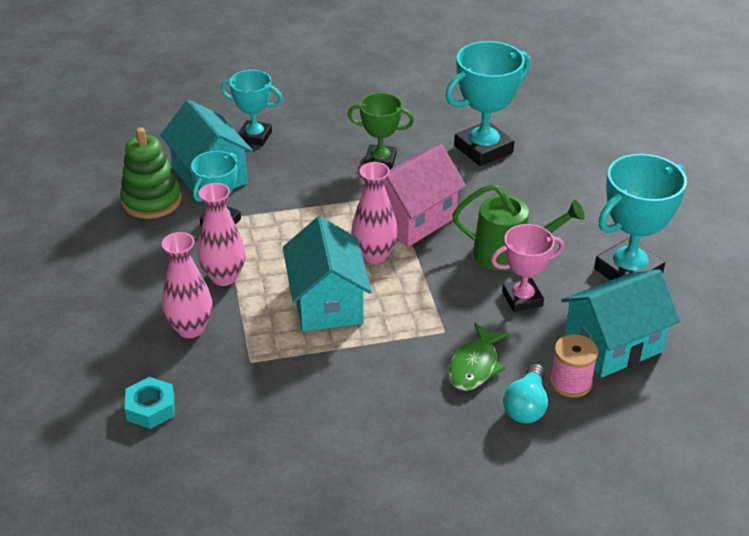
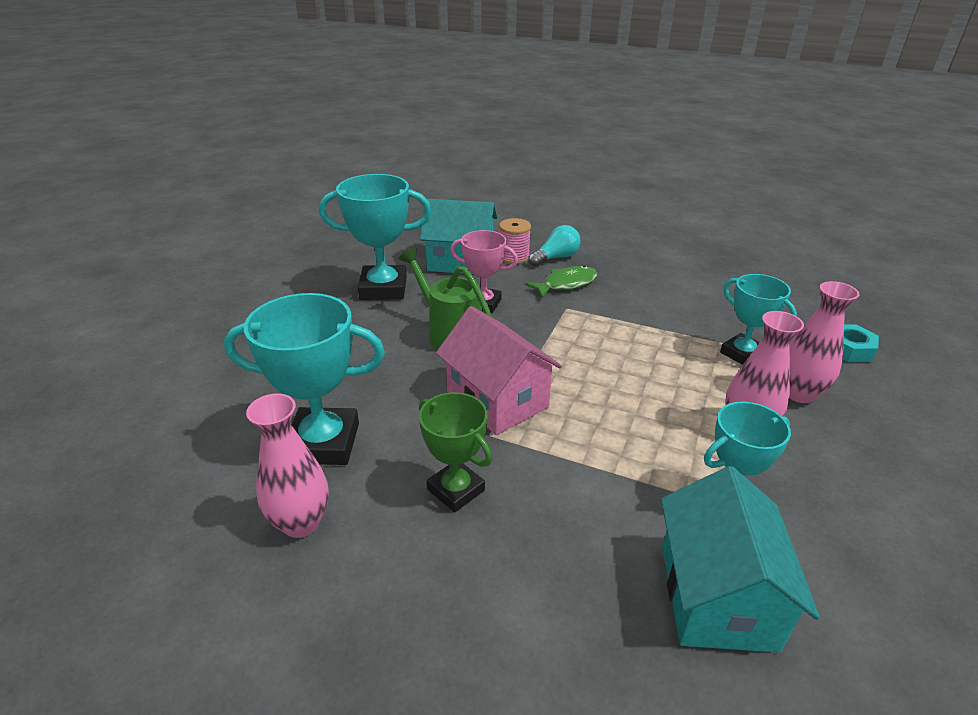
camera: 145 degrees left, 5 degrees down
green stacking toy [120,127,182,219] -> none
turquoise trophy [221,70,283,146] -> turquoise trophy moved to [720,274,797,365]
turquoise house [283,216,372,332] -> none
pink vase [351,162,398,264] -> pink vase moved to [246,393,329,538]
pink house [362,144,466,247] -> pink house turned 60 degrees clockwise [436,306,562,435]

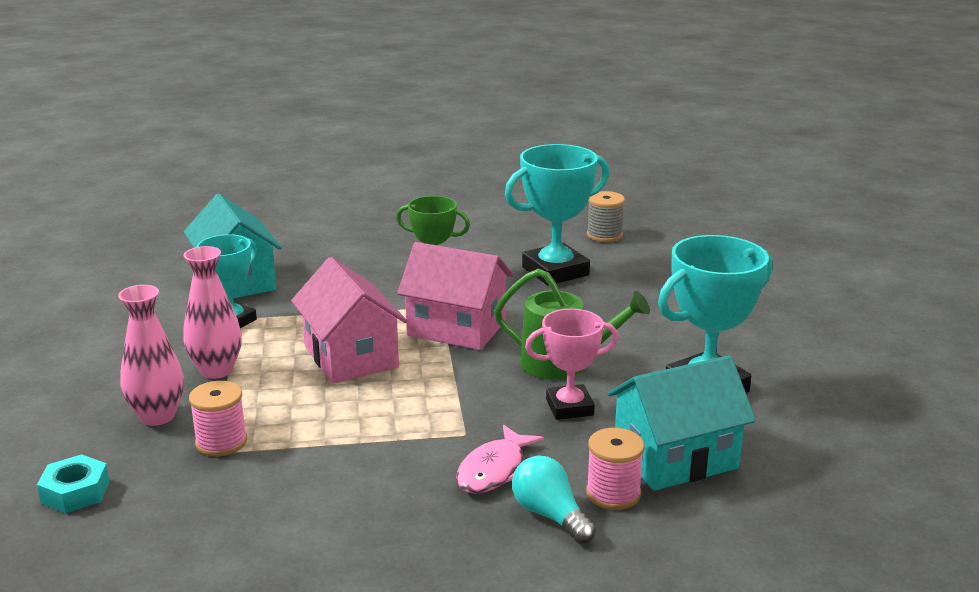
camera: 150 degrees right, 10 degrees down
pink vase [246,393,329,538] -> none
green fish [525,266,597,298] -> pink fish [456,425,544,493]
turquoise light bulb [529,225,580,266] -> turquoise light bulb turned 120 degrees clockwise [512,456,596,544]
turquoise trophy [720,274,797,365] -> pink spool [189,381,247,456]
none -> pink house [291,257,407,383]
none -> grey spool [587,191,625,242]

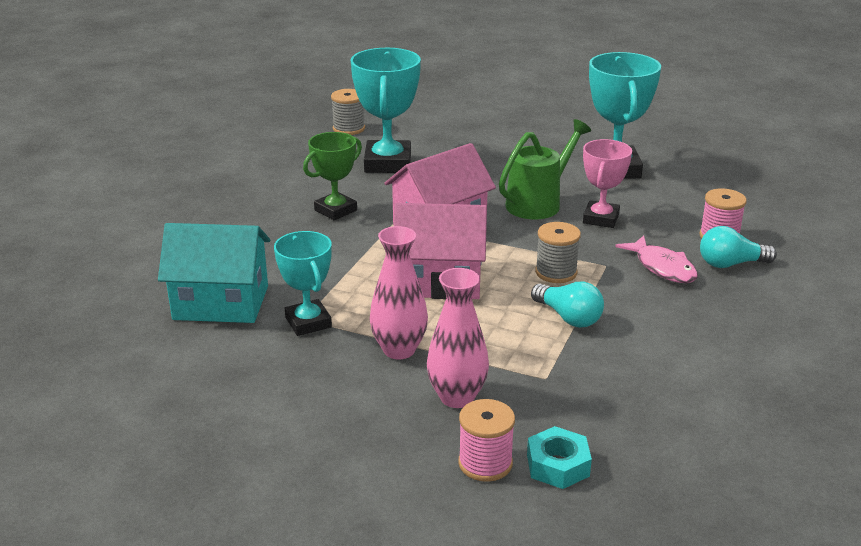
camera: 60 degrees left, 5 degrees up
pink spool [189,381,247,456] -> pink spool moved to [458,399,515,482]
turquoise house [607,355,756,491] -> none
none -> turquoise light bulb [531,281,604,328]
none -> grey spool [535,222,581,283]

